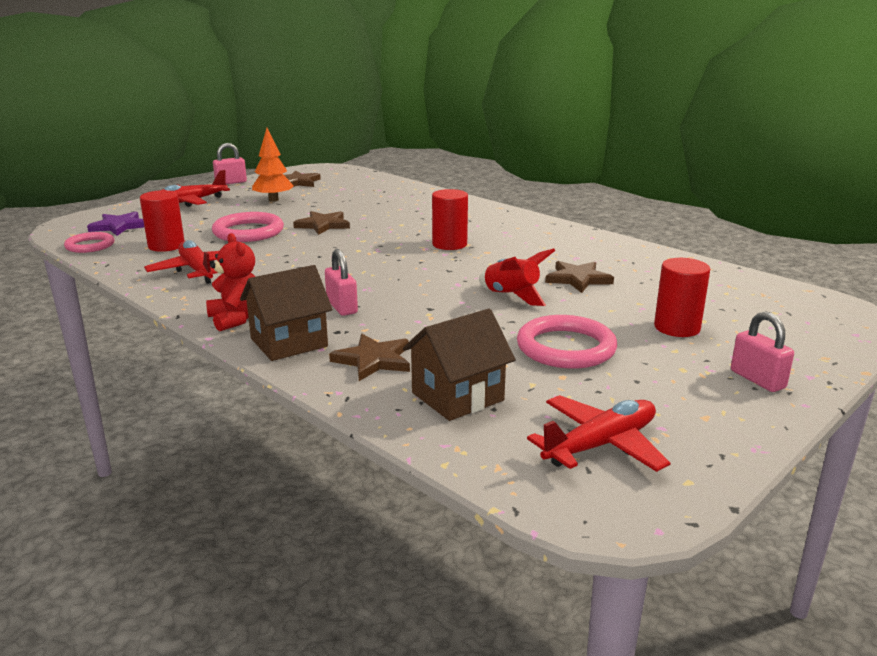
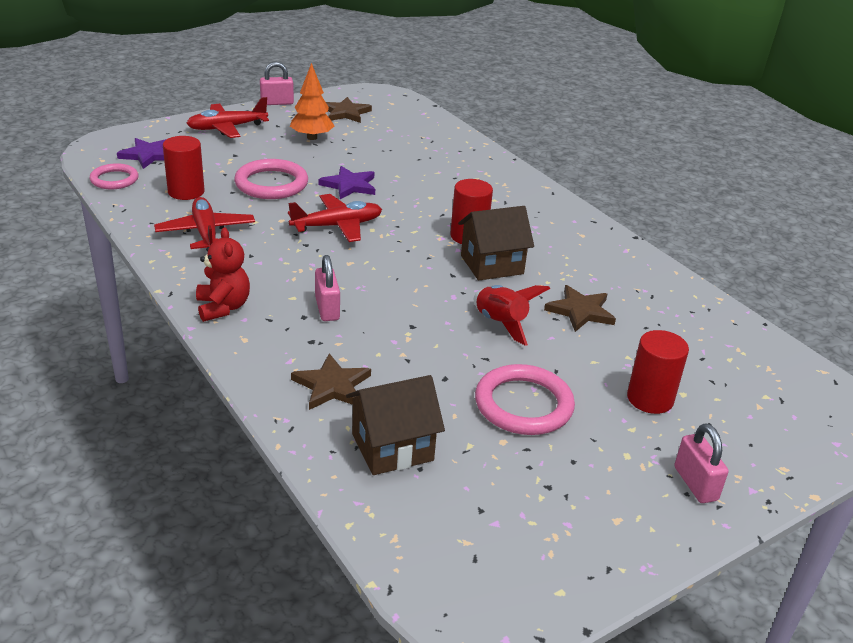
camera: 10 degrees right, 10 degrees up
brown house [240,265,333,361] -> brown house moved to [458,206,534,280]
brown star [293,211,350,235] -> purple star [319,166,375,199]
red plane [527,395,670,472] -> red plane moved to [288,194,382,242]

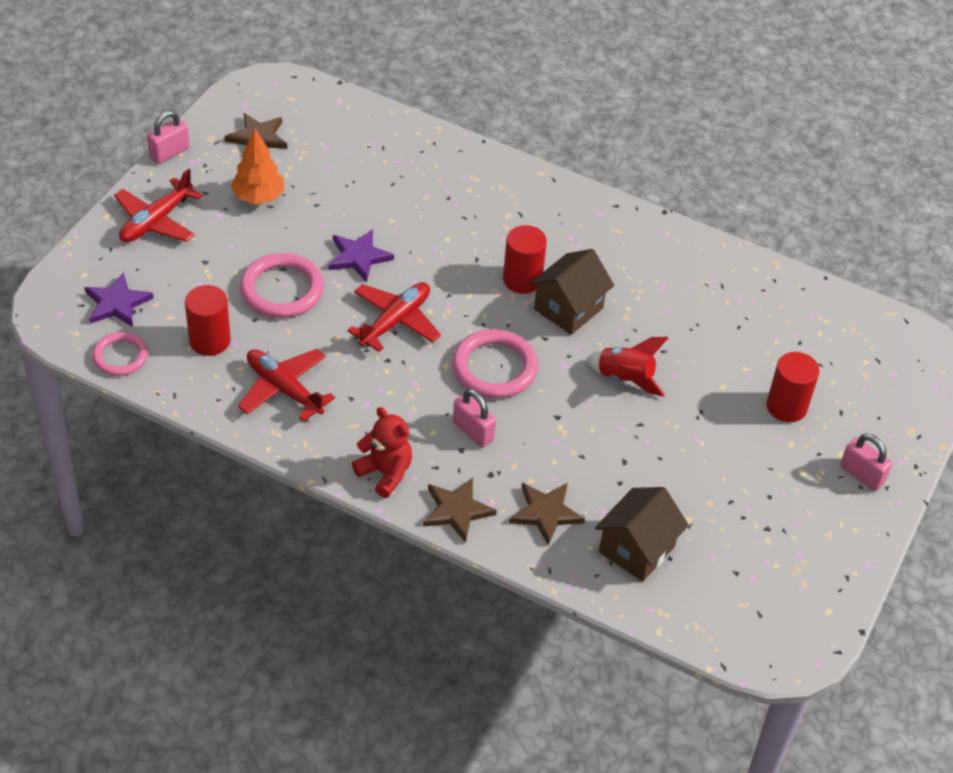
camera: 30 degrees left, 15 degrees up
pink ring [475,364,575,435] -> pink ring moved to [452,329,538,398]
brown star [544,285,616,332] -> brown star moved to [423,478,497,543]

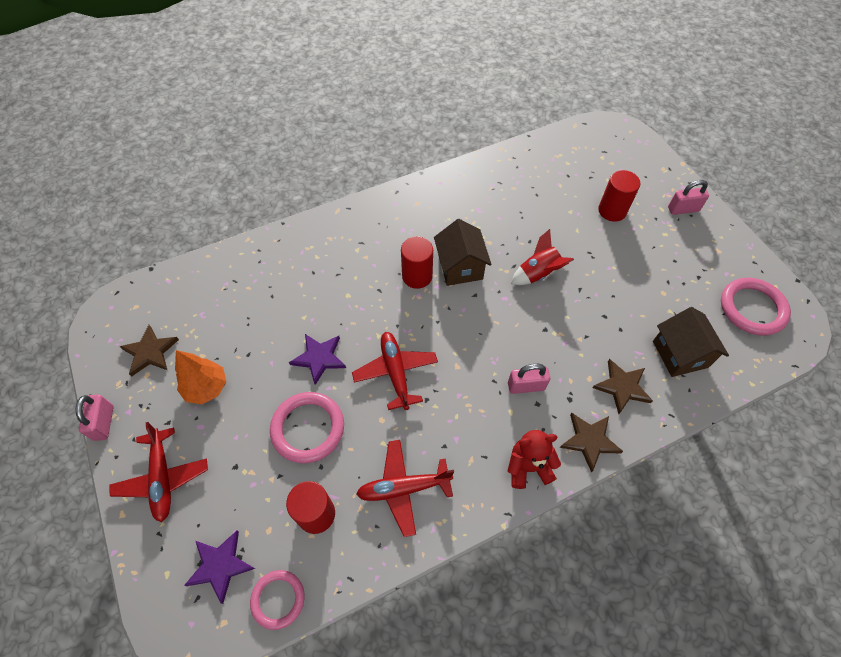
camera: 50 degrees left, 10 degrees up
pink ring [452,329,538,398] -> pink ring moved to [721,278,791,336]

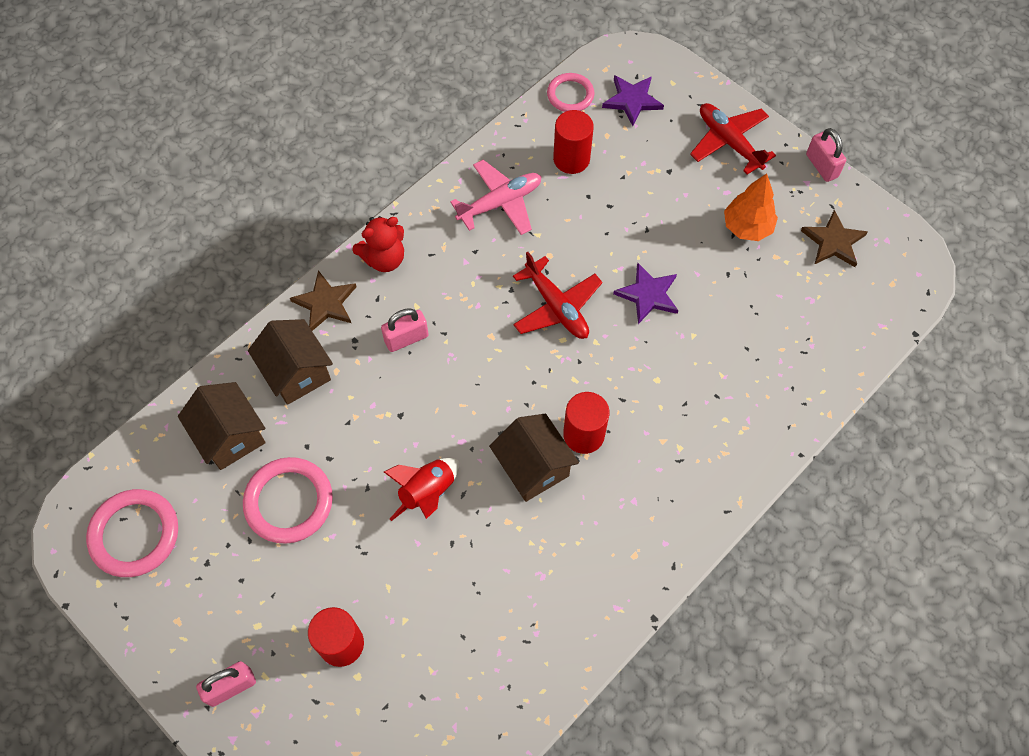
camera: 160 degrees right, 5 degrees up
pink ring [270,392,344,463] -> pink ring moved to [243,457,333,544]
red plane [356,440,454,537] -> pink plane [450,160,542,235]
brown star [593,359,653,414] -> brown house [248,319,333,405]

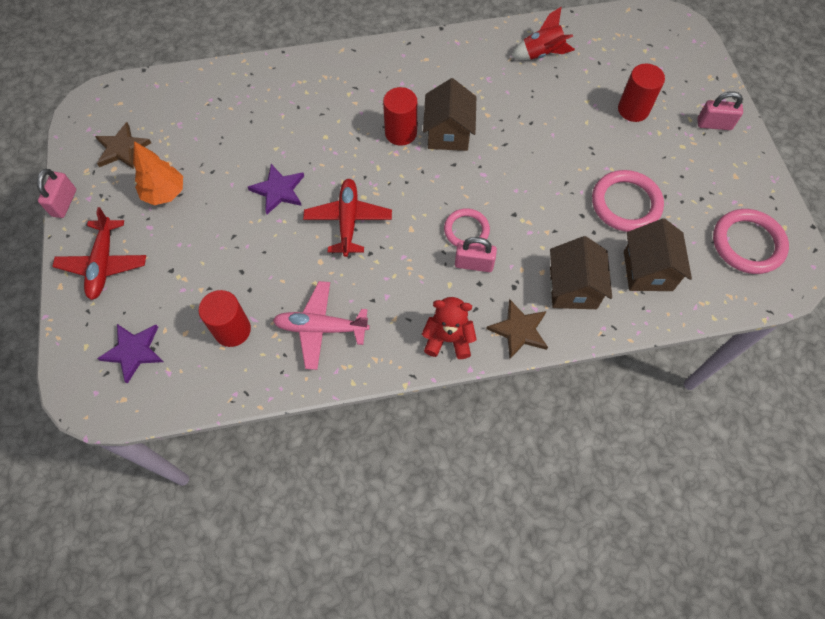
camera: 145 degrees left, 0 degrees up
red rocket [384,458,460,521] -> red rocket moved to [511,7,575,60]
pink ring [547,73,594,112] -> pink ring moved to [444,208,490,247]

